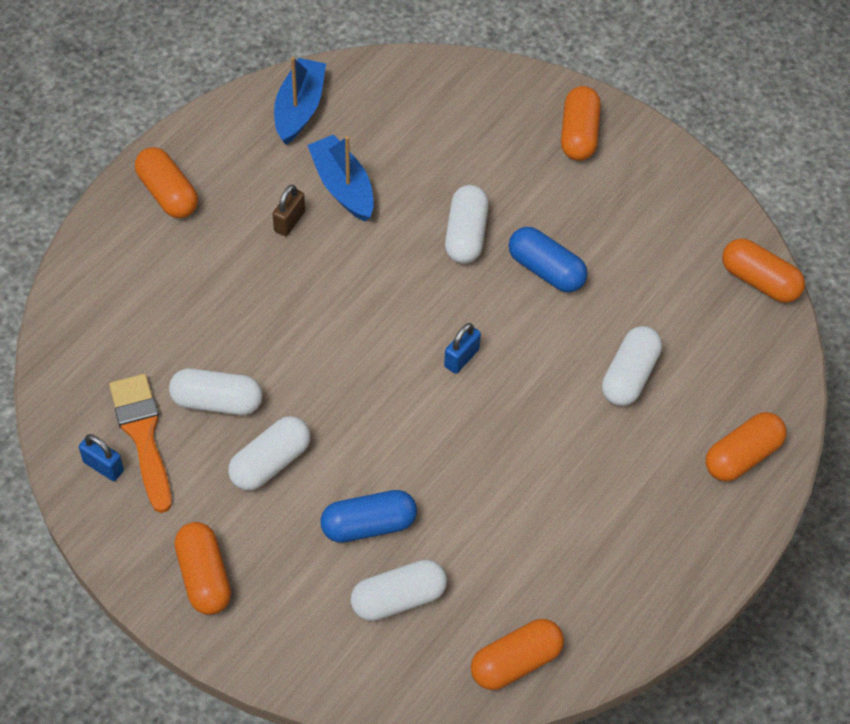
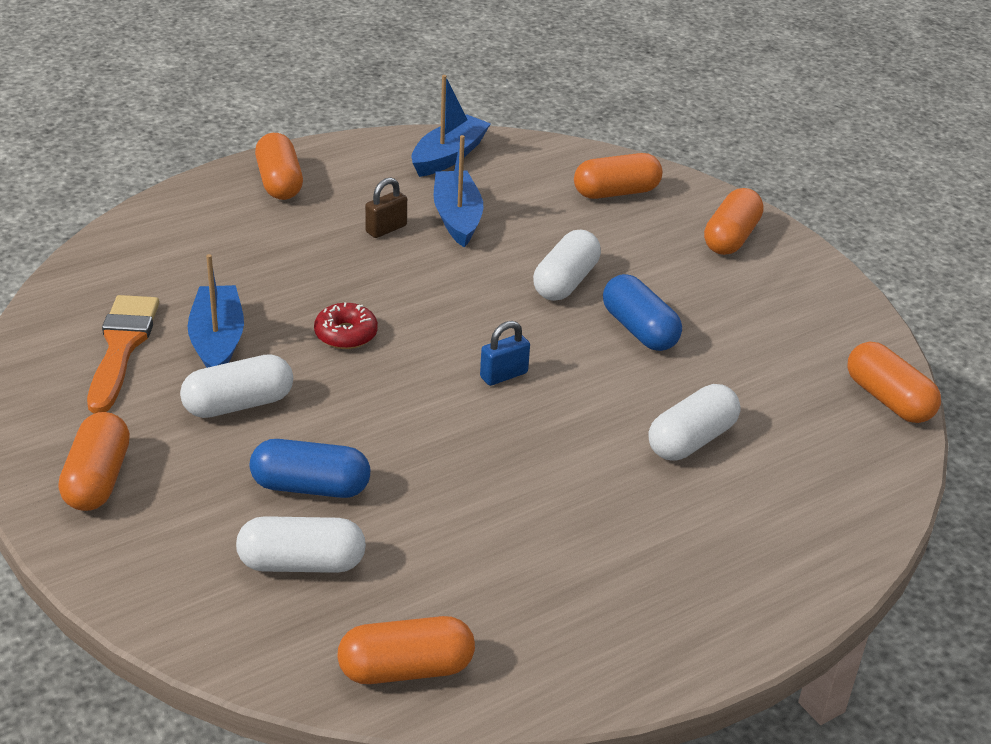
camera: 20 degrees right, 20 degrees down
blue padlock [79,434,124,481] -> none
white capsule [169,368,263,415] -> blue boat [187,254,244,368]
orange capsule [706,412,786,482] -> orange capsule moved to [574,153,663,199]
none -> red donut [314,302,378,349]

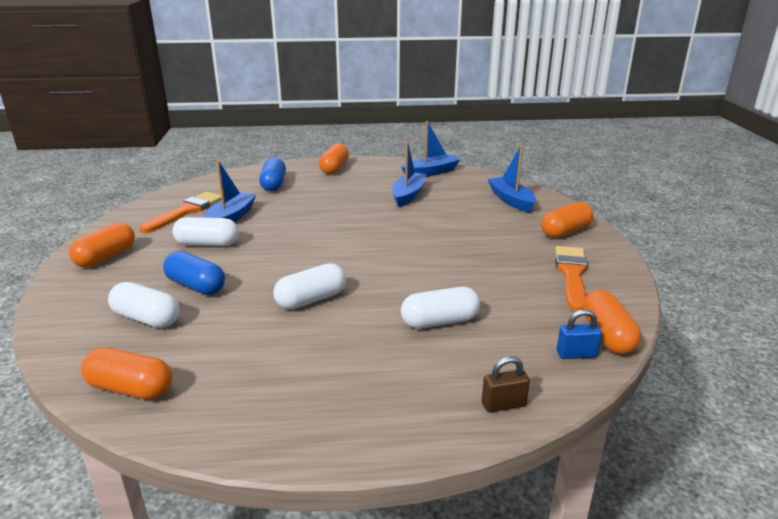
camera: 30 degrees right, 10 degrees down
red donut [314,302,378,349] -> none
brown padlock [365,177,407,238] -> brown padlock moved to [482,356,530,412]
blue padlock [480,321,530,386] -> blue padlock moved to [557,309,602,359]
white capsule [533,230,601,301] -> white capsule moved to [273,263,346,309]
orange capsule [574,153,663,199] -> blue boat [488,145,536,212]
blue capsule [603,274,682,351] -> blue capsule moved to [259,158,286,191]
none -> orange brush [555,246,588,311]

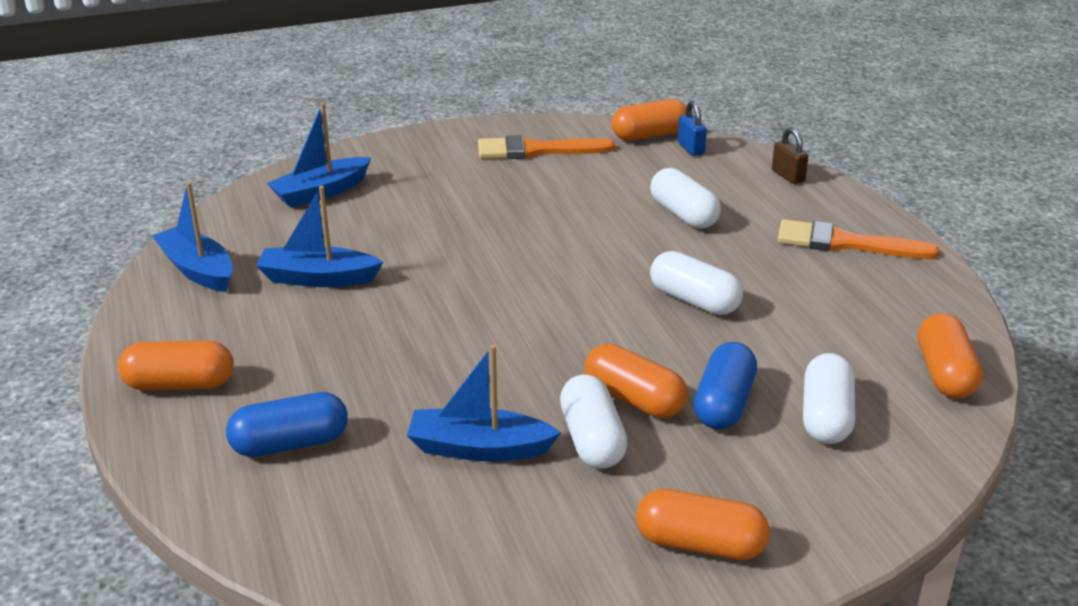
camera: 105 degrees left, 5 degrees up
orange brush [139,192,222,233] -> orange brush moved to [778,219,939,259]
orange capsule [541,202,593,238] -> orange capsule moved to [584,344,688,418]

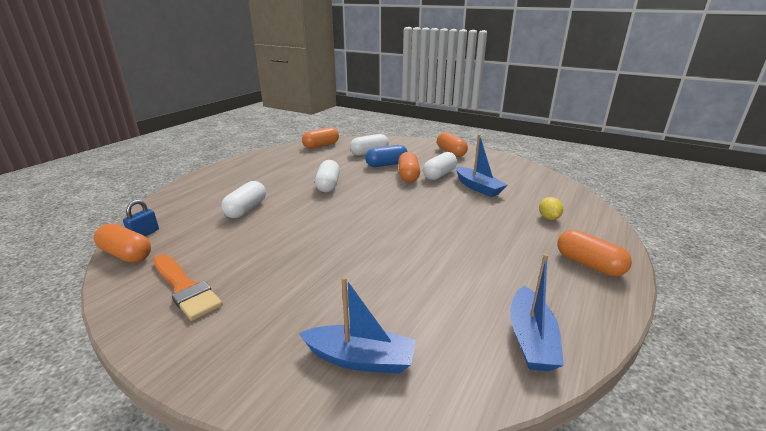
camera: 130 degrees left, 5 degrees down
blue capsule [226,392,348,457] -> yellow lemon [539,197,563,220]
blue boat [256,186,383,287] -> none
brown padlock [772,127,809,184] -> none
orange brush [778,219,939,259] -> none

